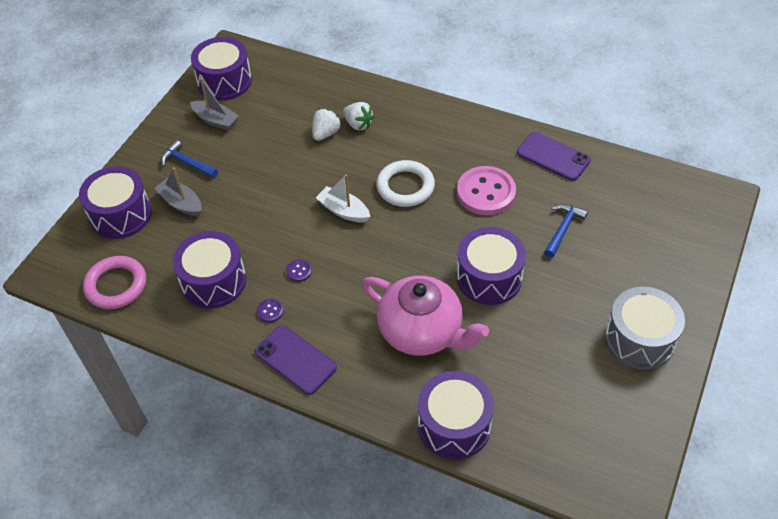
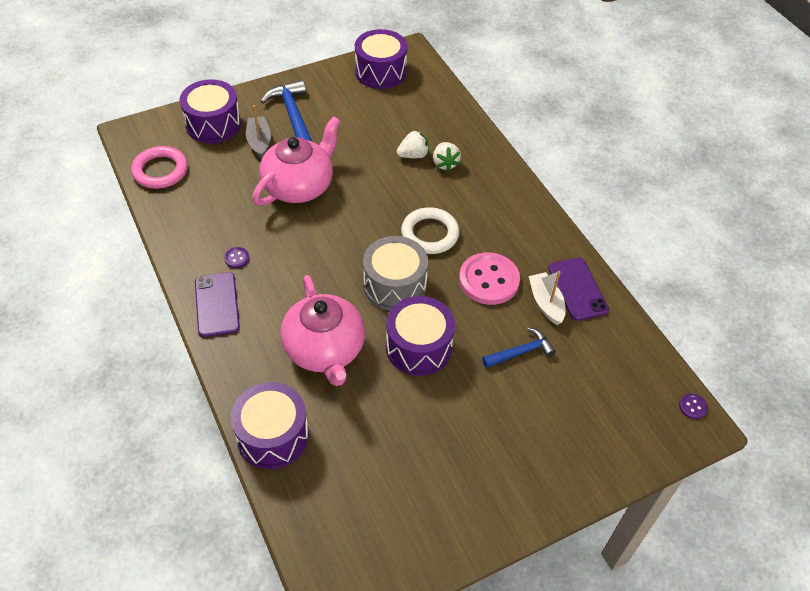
camera: 35 degrees right, 0 degrees up
blue hammer [161,140,218,178] -> blue hammer [260,80,313,142], size x1.59
purple drum [173,231,246,309] -> none
grey boat [190,78,239,131] -> none
purple button [286,259,312,282] -> purple button moved to [679,394,708,419]
white boat [316,174,370,223] -> white boat moved to [529,271,566,325]
grey drum [605,287,685,370] -> grey drum moved to [363,236,428,311]
none -> pink teapot [252,116,340,206]

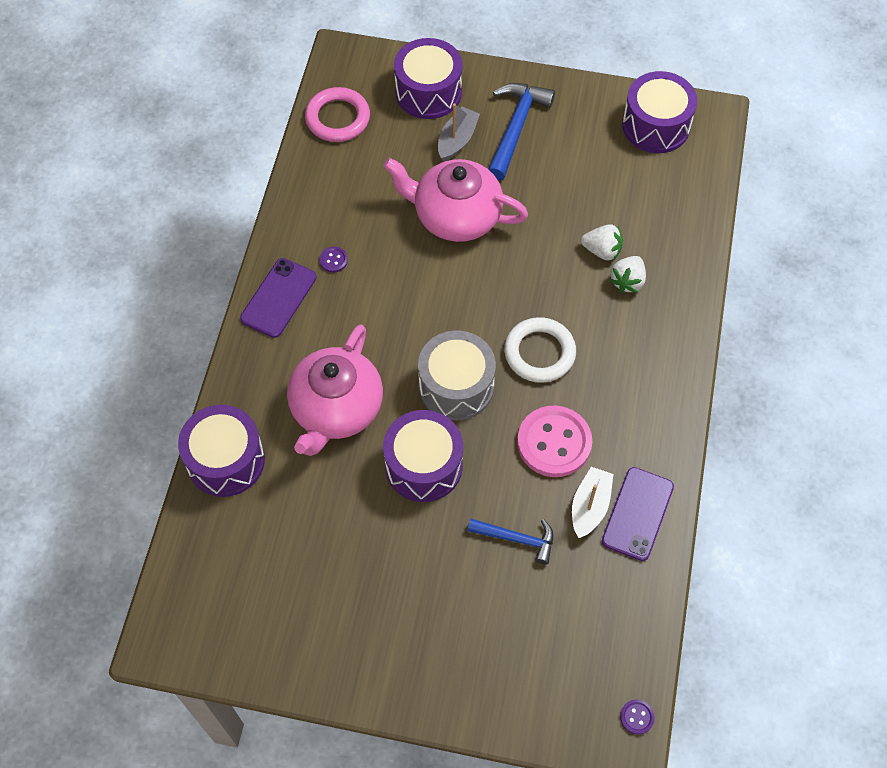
camera: 40 degrees right, 10 degrees up
pink teapot [252,116,340,206] -> pink teapot turned 150 degrees counterclockwise [383,158,528,242]

